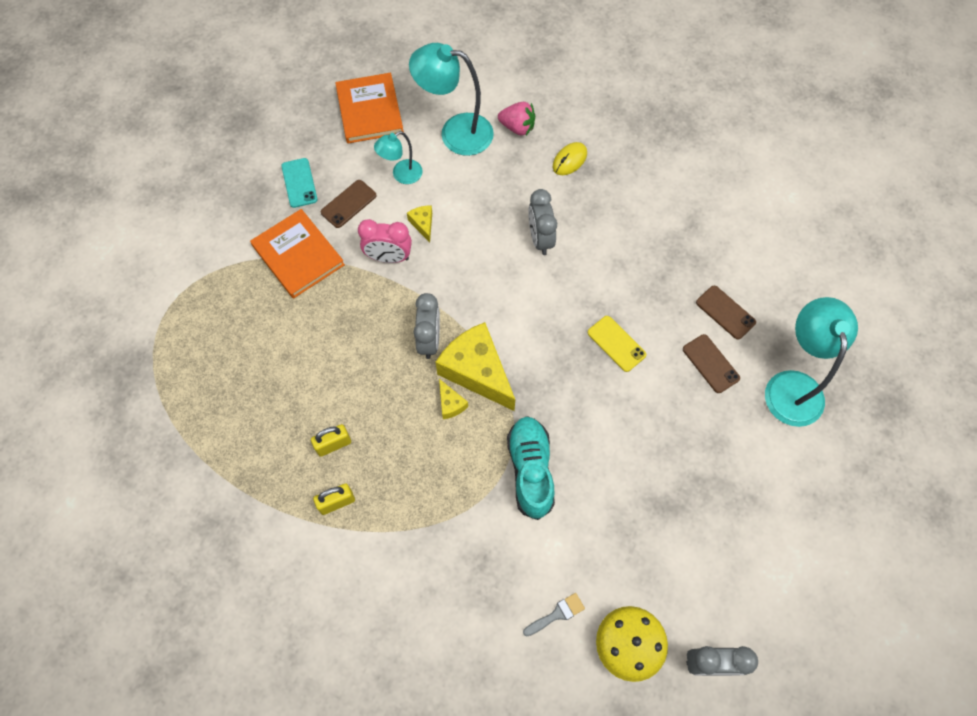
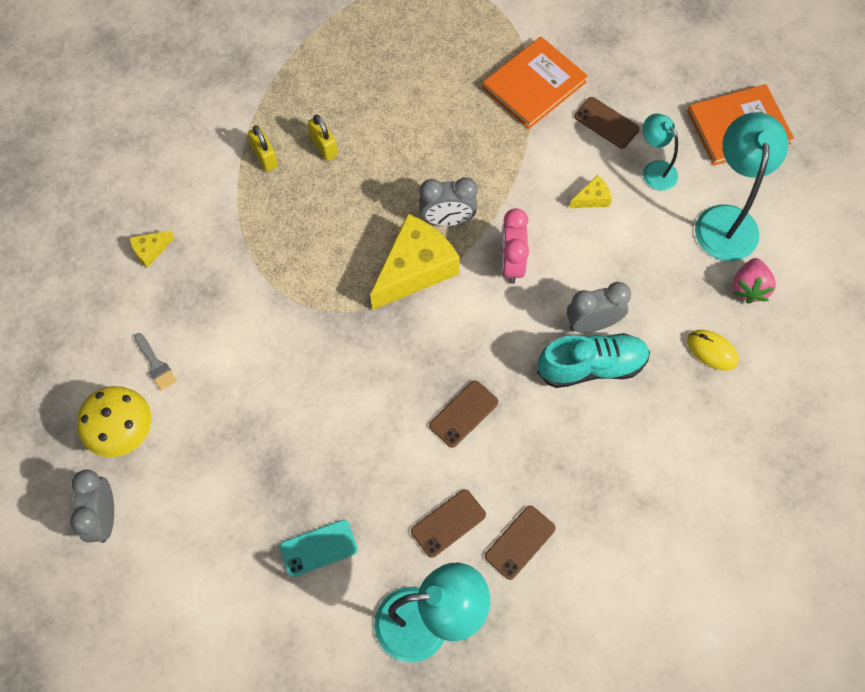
camera: 85 degrees right, 0 degrees up
turquoise phone [281,158,318,208] -> turquoise phone moved to [280,520,358,577]
pink clock [358,219,412,263] -> pink clock moved to [501,208,529,284]
yellow cheese [439,379,468,419] -> yellow cheese moved to [129,231,174,268]
turquoise shoe [507,416,555,520] -> turquoise shoe moved to [537,333,650,388]
yellow phone [588,316,646,372] -> brown phone [429,381,498,448]

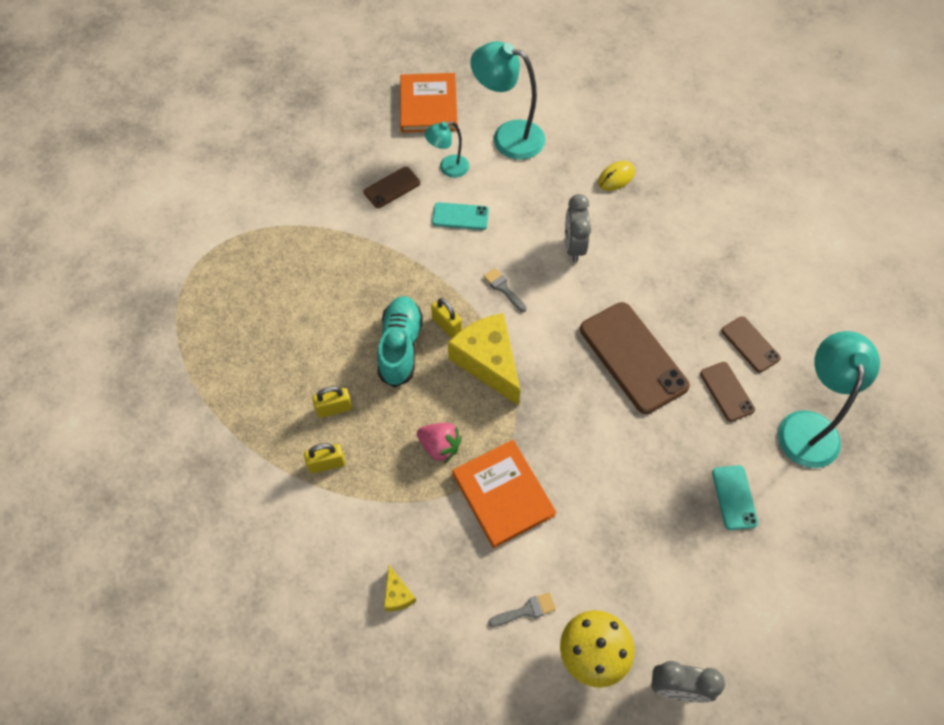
camera: 75 degrees left, 5 degrees down
grey clock [419,177,478,226] -> yellow padlock [431,298,462,338]
brown phone [429,381,498,448] -> brown phone [580,302,690,414], size x1.95
orange book [482,37,588,129] -> orange book moved to [452,440,556,548]
pink clock [501,208,529,284] -> grey brush [483,268,527,312]
turquoise shoe [537,333,650,388] -> turquoise shoe moved to [377,296,423,387]
yellow cheese [569,175,612,208] -> turquoise phone [432,202,489,230]
pink strawberry [733,258,776,304] -> pink strawberry moved to [417,423,462,463]

